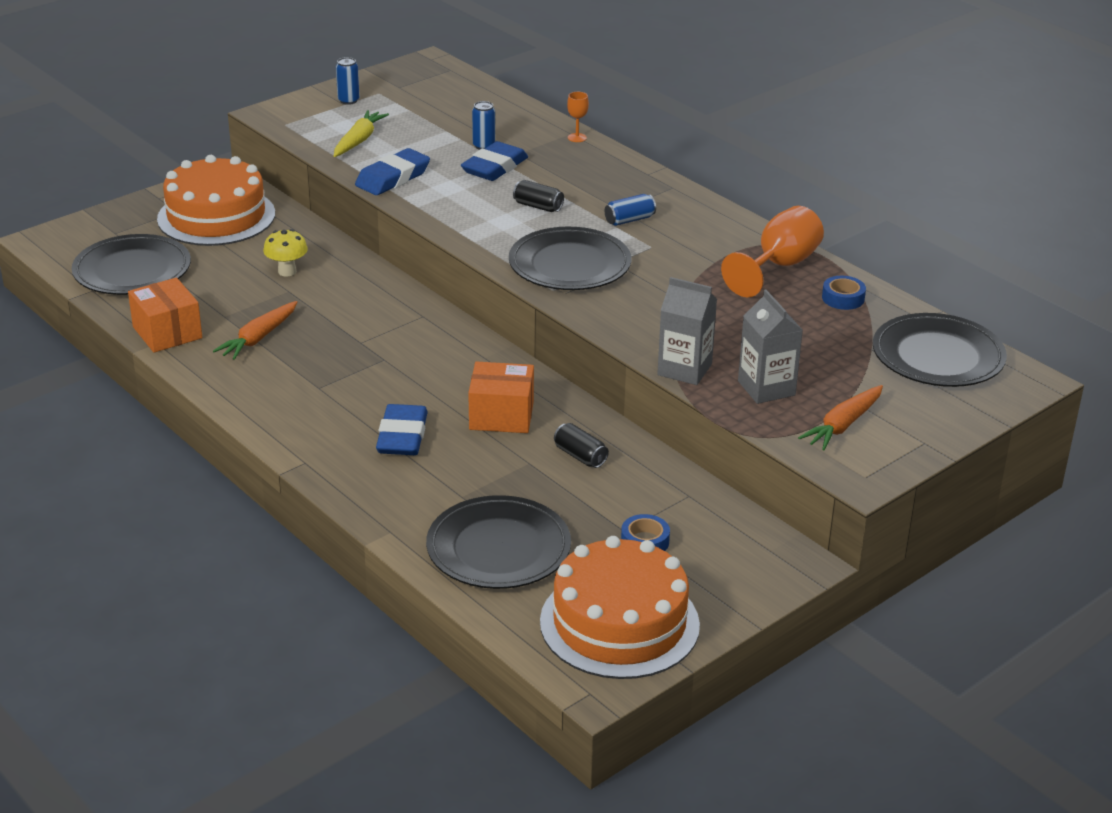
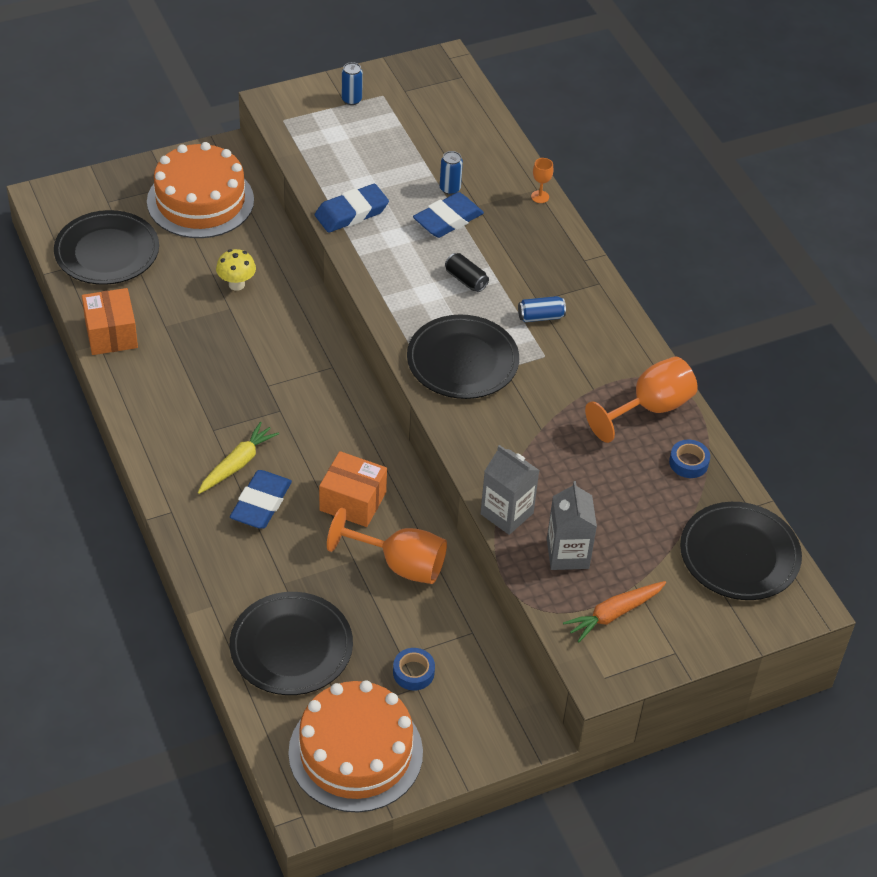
camera: 15 degrees right, 15 degrees up
orange carrot [213,301,297,360] -> none
yellow carrot [334,110,389,157] -> yellow carrot moved to [198,422,279,494]
black can [554,423,609,468] -> orange goblet [327,507,447,584]

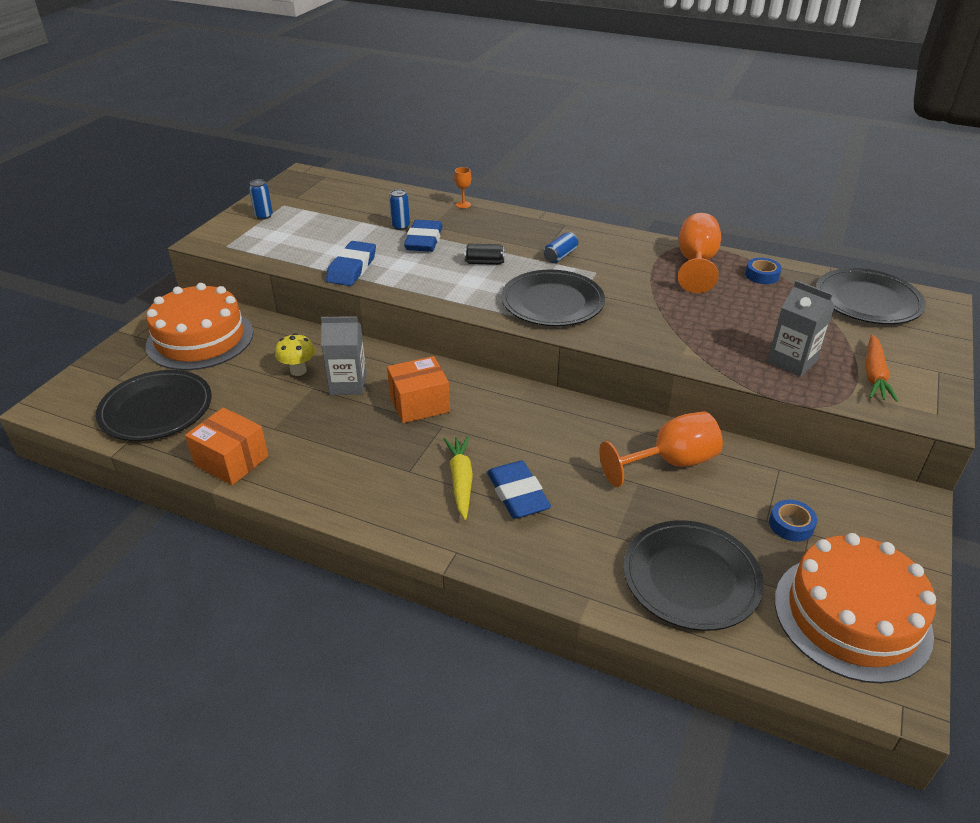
camera: 40 degrees left, 10 degrees down
orange box [319,451,387,527] -> orange box moved to [387,356,450,423]
grey carton [480,445,540,535] -> grey carton moved to [321,316,367,395]

